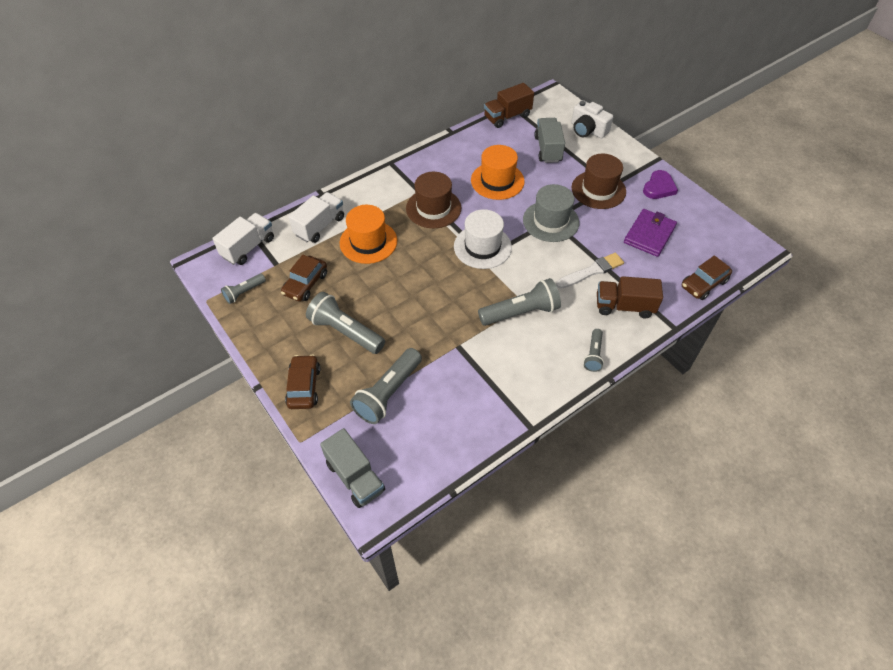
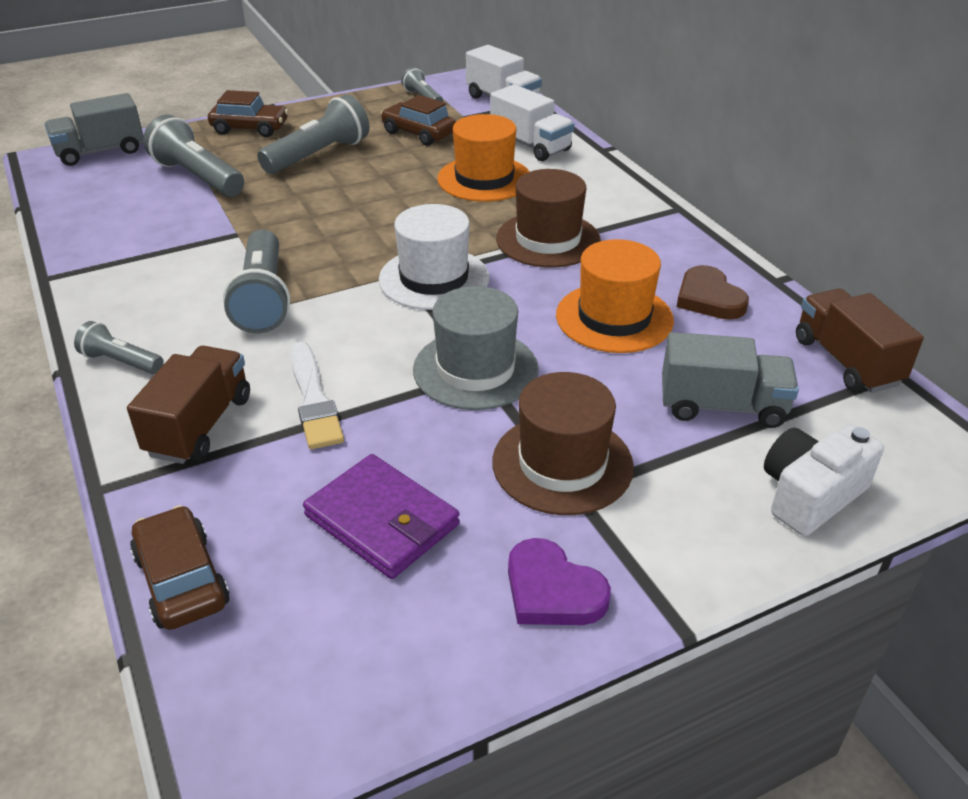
camera: 100 degrees right, 15 degrees down
none -> brown heart [677,265,749,320]

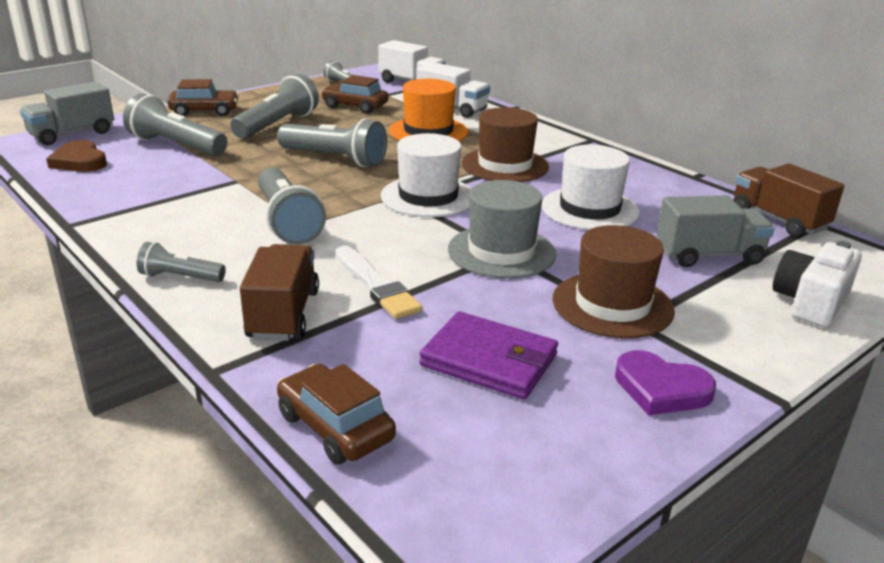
camera: 15 degrees left, 10 degrees down
orange hat [556,239,674,353] -> white hat [541,145,640,230]
brown heart [677,265,749,320] -> brown heart moved to [46,140,107,172]
none -> grey flashlight [277,118,387,167]

